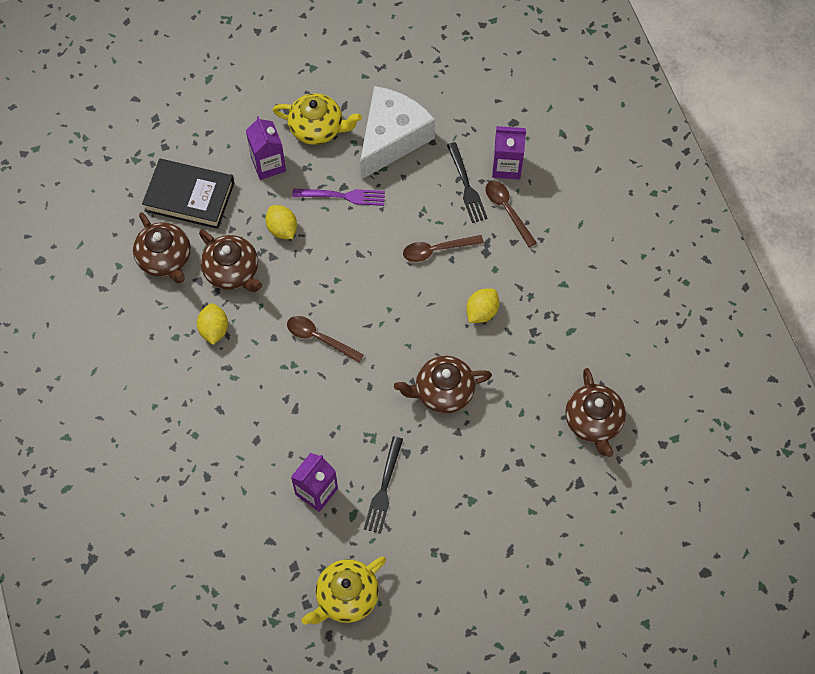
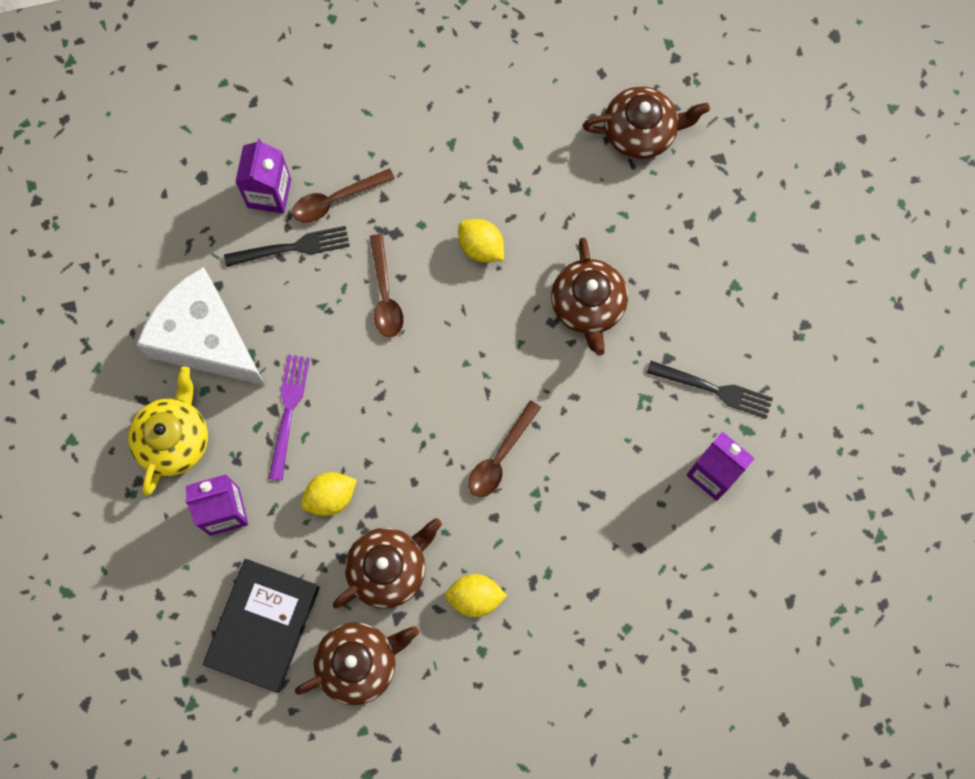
camera: 85 degrees left, 10 degrees up
yellow teapot [301,556,386,625] -> none

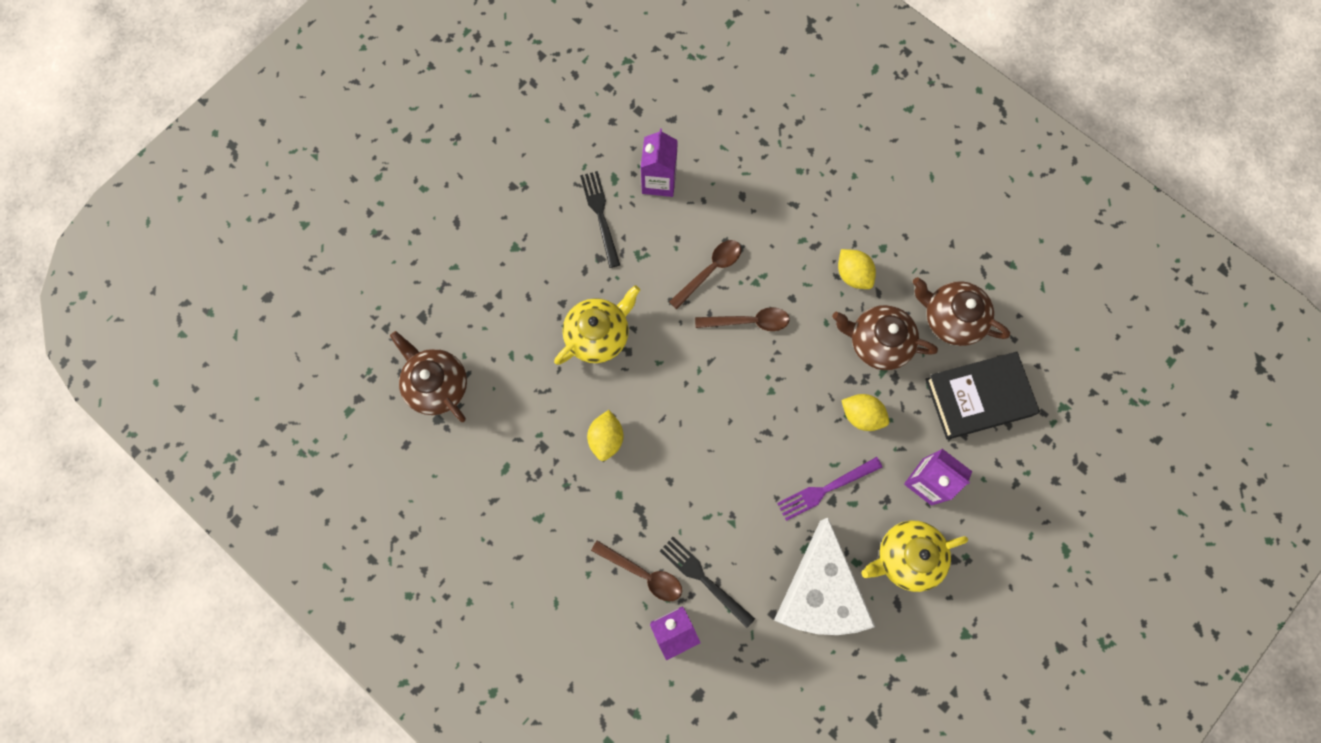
camera: 125 degrees left, 0 degrees up
brown spoon [370,234,404,337] -> brown spoon moved to [669,240,741,309]
brown teapot [551,238,628,356] -> yellow teapot [554,285,640,365]

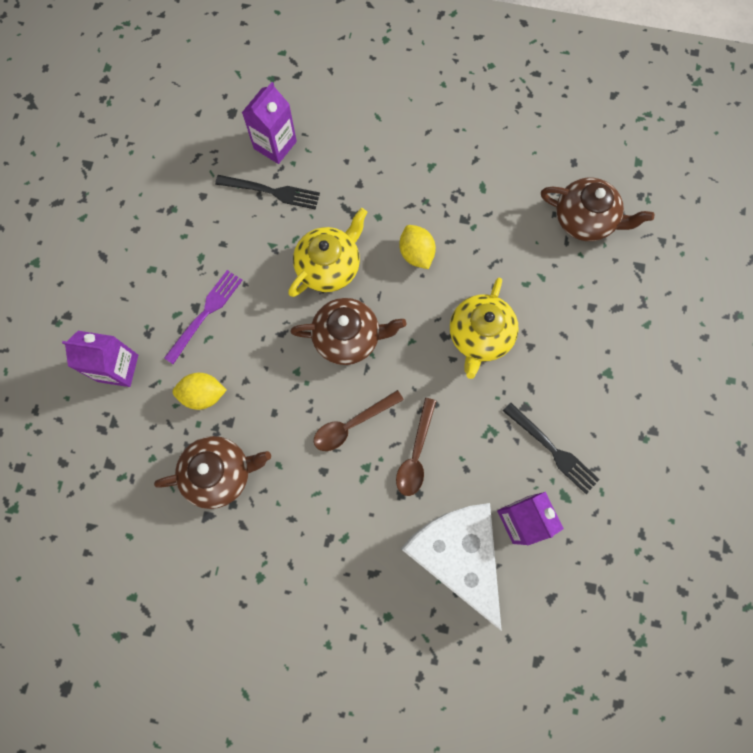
camera: 150 degrees right, 0 degrees up
brown spoon [591,541,682,601] -> none
white cheese [774,518,875,635] -> white cheese moved to [401,503,502,631]
yellow lemon [838,249,876,289] -> none
yellow teapot [861,521,968,592] -> yellow teapot moved to [288,208,367,297]
brown teapot [913,277,1010,346] -> brown teapot moved to [290,298,406,365]
black book [925,352,1040,440] -> none

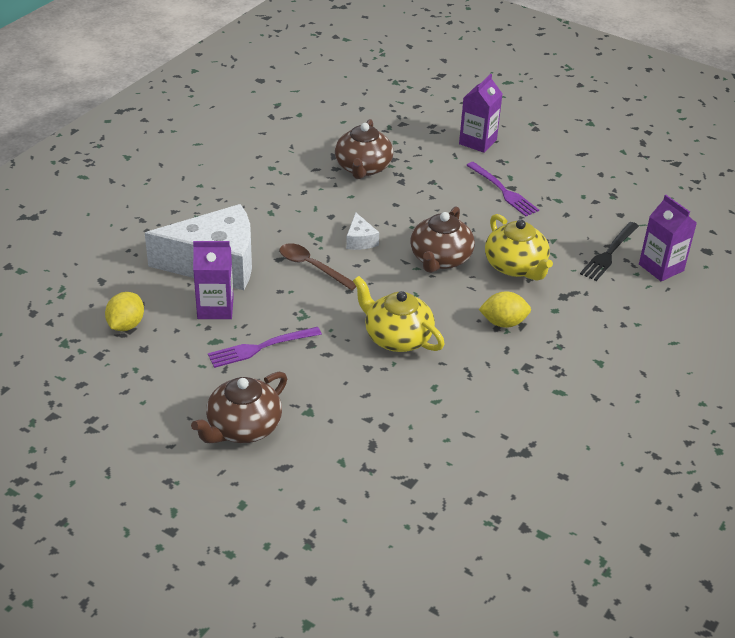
camera: 110 degrees right, 35 degrees down
yellow lemon [173,373,226,410] -> yellow lemon moved to [105,292,144,331]
brown spoon [314,390,404,451] -> white cheese [346,213,379,250]
black fork [503,402,600,494] -> purple fork [208,327,322,368]
brown teapot [541,178,654,241] -> brown teapot moved to [191,372,287,443]

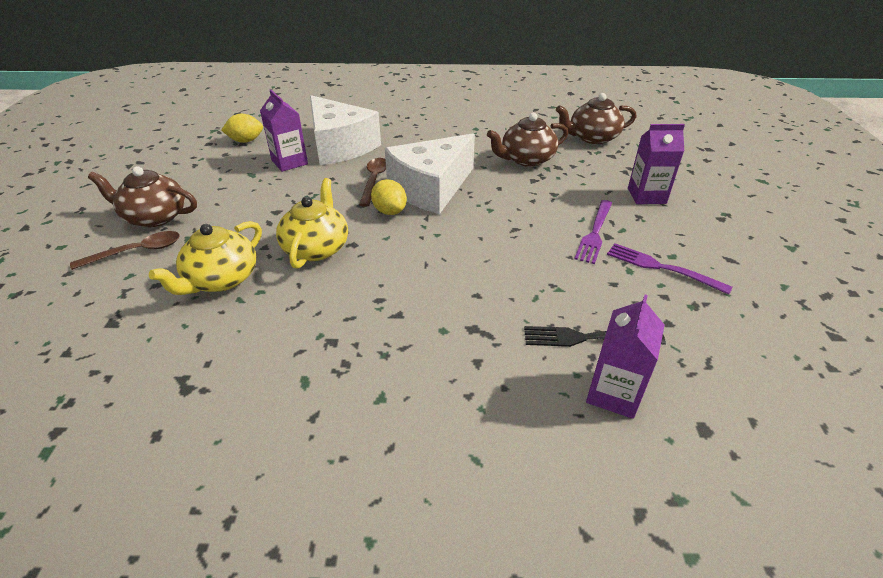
camera: 60 degrees right, 0 degrees up
purple fork [208,327,322,368] -> purple fork moved to [607,243,732,295]
white cheese [346,213,379,250] -> white cheese [385,133,475,214], size x2.49
brown teapot [410,206,475,273] -> brown teapot moved to [556,93,636,144]
yellow lemon [479,291,531,328] -> yellow lemon moved to [371,179,407,215]
yellow teapot [485,214,553,280] -> yellow teapot moved to [149,221,262,295]
none -> brown spoon [70,231,180,270]

